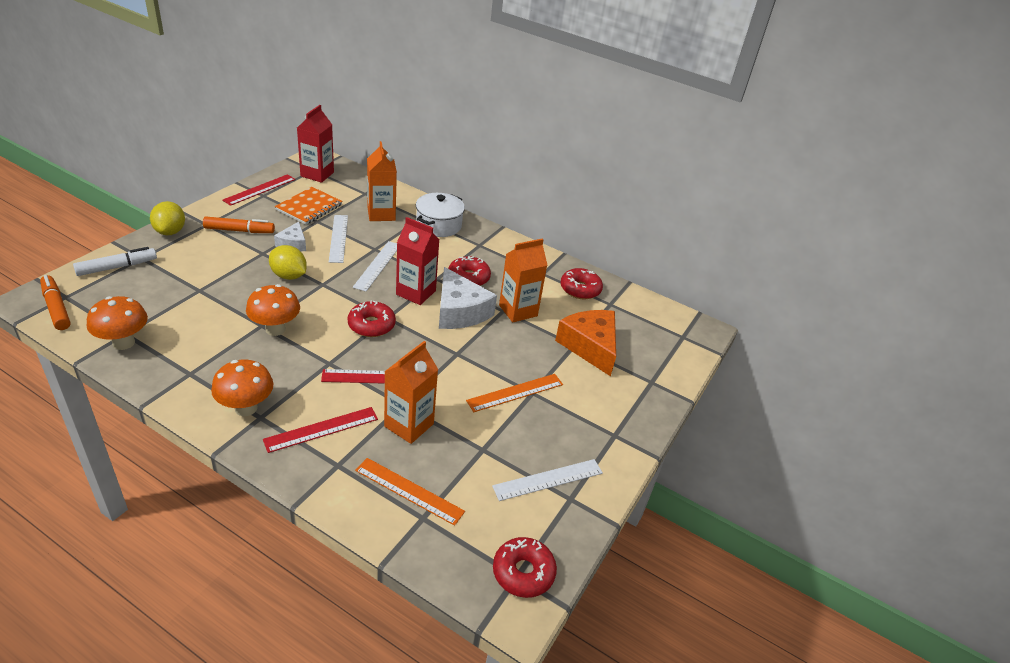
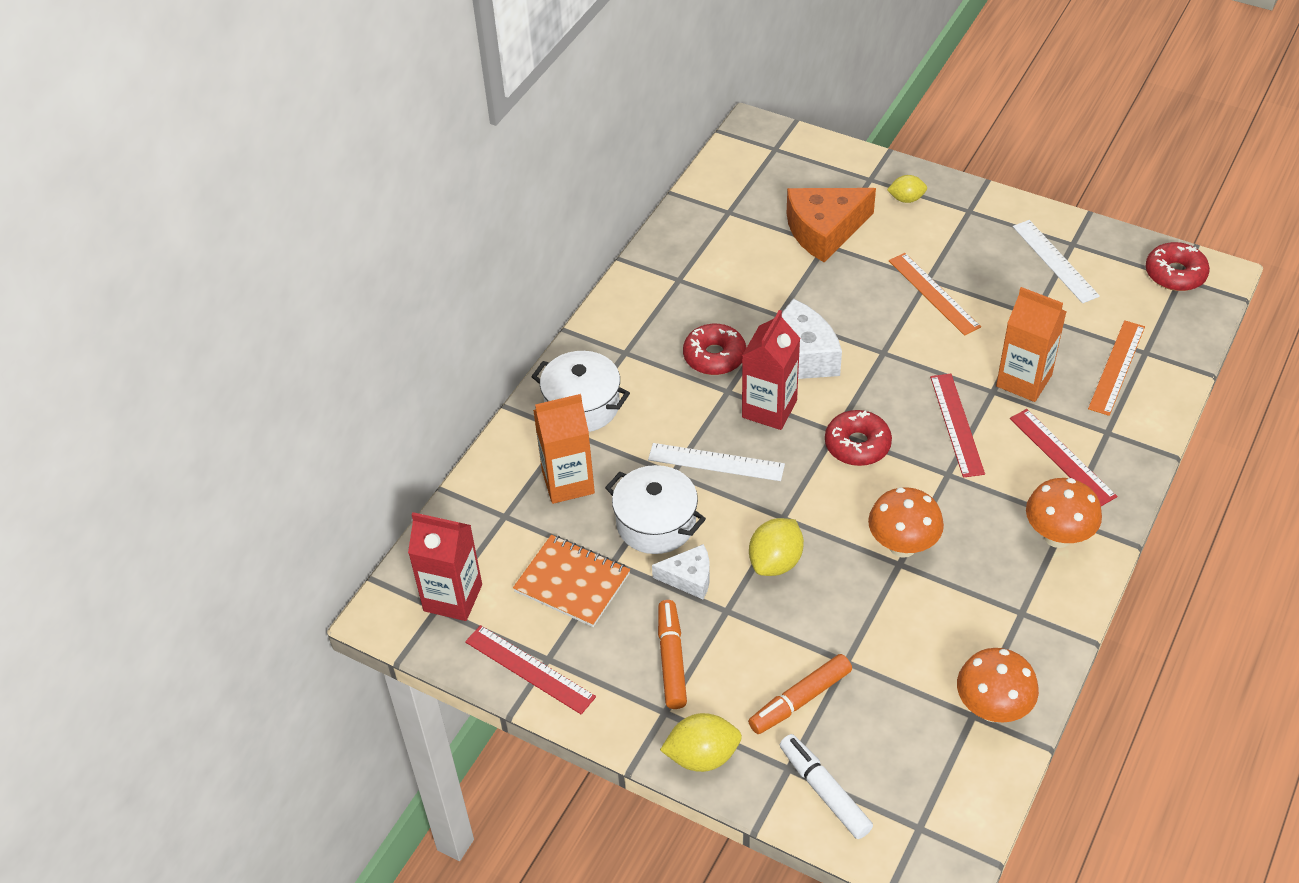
camera: 85 degrees left, 10 degrees up
orange marker [40,275,70,330] -> orange marker moved to [748,654,852,734]
white ruler [329,215,348,263] -> white pot [605,465,706,554]
orange carton [499,238,547,322] -> none
red donut [561,268,603,299] -> none
none -> yellow lemon [887,175,927,203]

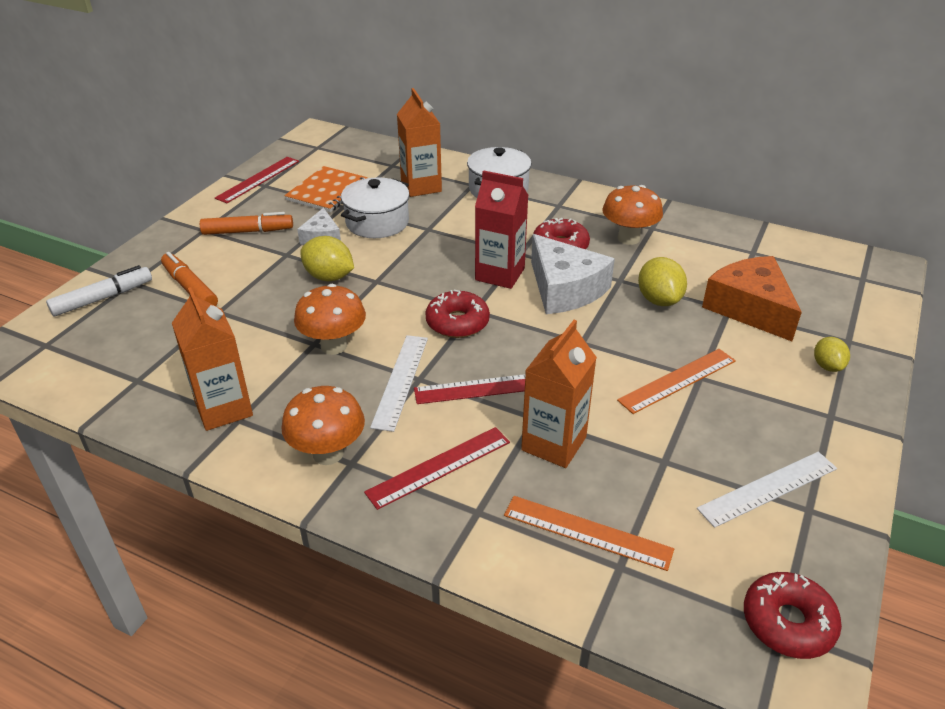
camera: 85 degrees right, 10 degrees down
red carton [408,512,482,621] -> none
white ruler [648,443,785,481] -> white ruler moved to [370,335,428,432]
yellow lemon [660,713,742,772] -> yellow lemon moved to [638,257,687,306]
orange mushroom [957,648,1039,723] -> orange mushroom moved to [602,185,663,245]
none -> orange carton [172,287,253,431]

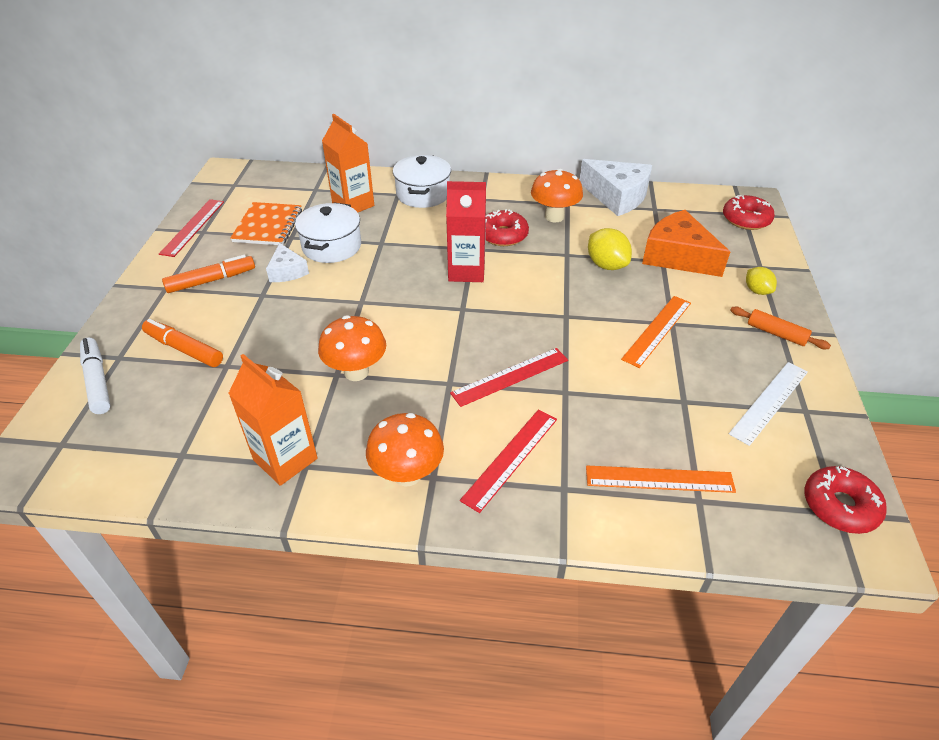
camera: 20 degrees left, 5 degrees up
white marker [46,265,152,316] -> white marker turned 60 degrees counterclockwise [80,337,111,414]
yellow lemon [300,236,354,281] -> none
white ruler [370,335,428,432] -> none
red donut [425,290,490,338] -> red donut moved to [723,195,775,230]
orange carton [521,320,597,468] -> none
white cheese [531,234,615,314] -> white cheese moved to [580,159,652,216]
none -> orange rolling pin [730,307,831,349]

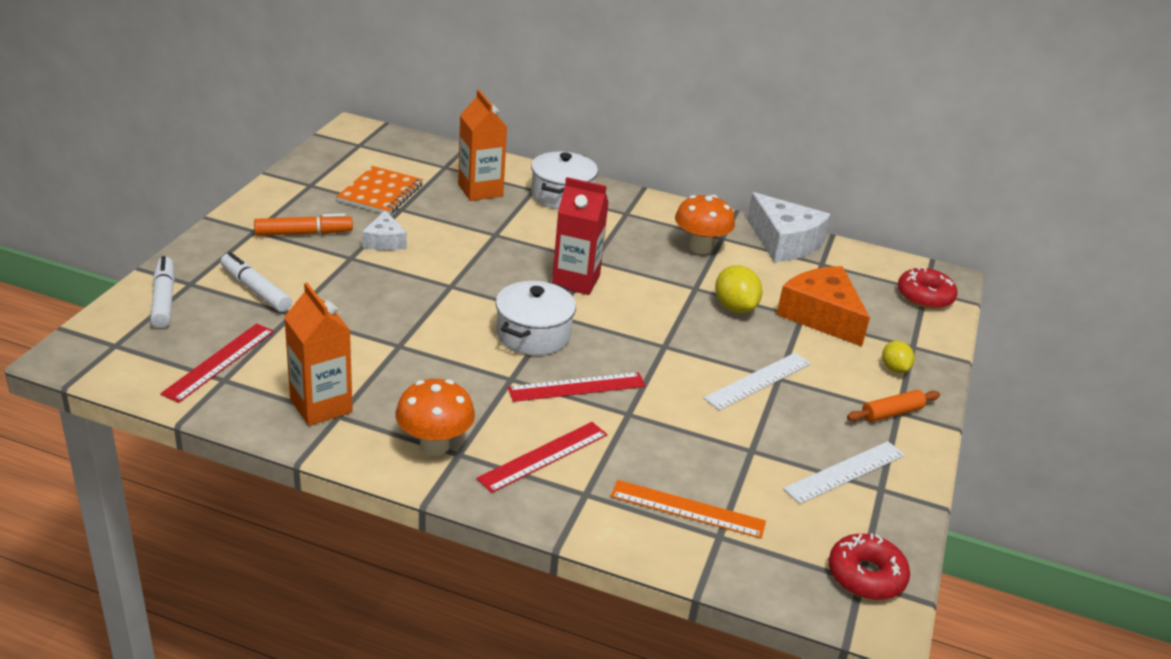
camera: 10 degrees right, 10 degrees down
orange marker [142,319,223,367] -> white marker [221,252,292,312]
red ruler [159,199,224,257] -> red ruler moved to [160,323,274,403]
white pot [295,203,361,263] -> white pot moved to [496,281,576,355]
orange mushroom [318,315,386,381] -> none
red donut [485,209,529,246] -> none
orange ruler [621,296,691,368] -> white ruler [704,353,811,410]
orange rolling pin [730,307,831,349] -> orange rolling pin turned 75 degrees counterclockwise [847,390,940,422]

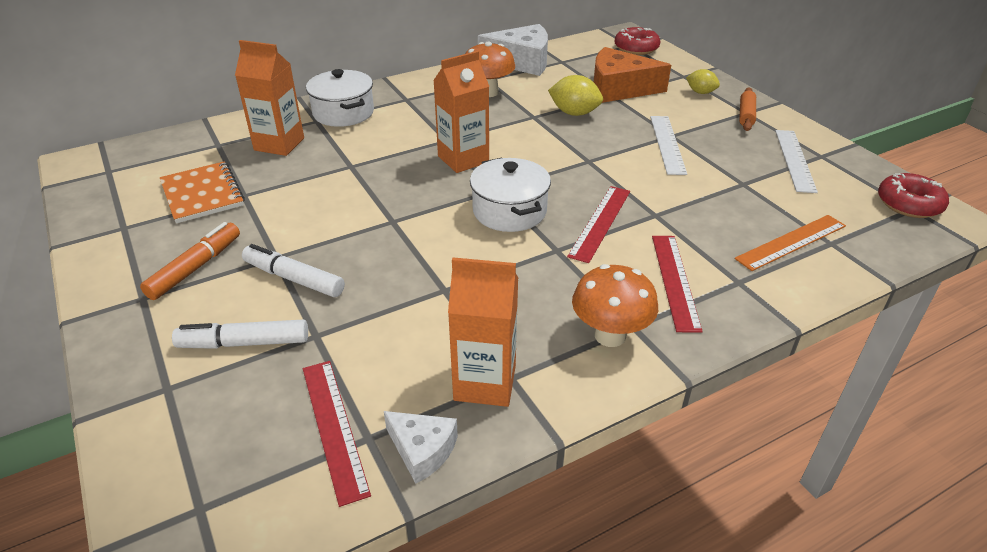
camera: 45 degrees left, 5 degrees up
white marker [150,256,175,328] -> white marker moved to [242,244,345,297]
white cheese [362,210,407,250] -> white cheese moved to [384,411,458,484]
red carton [552,177,609,295] -> orange carton [433,51,489,173]

